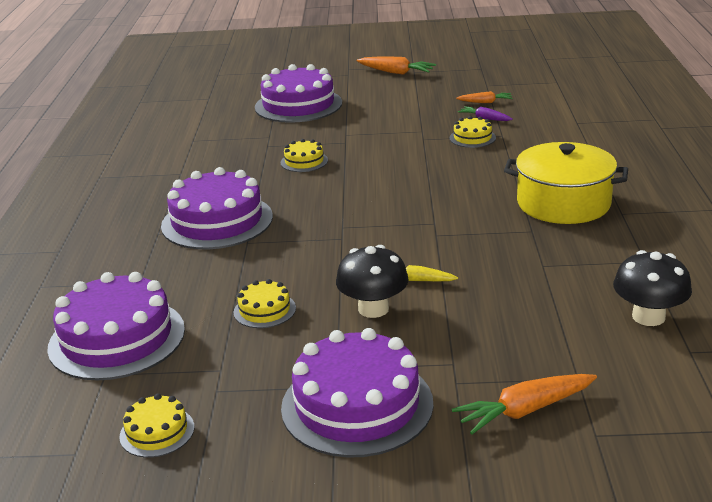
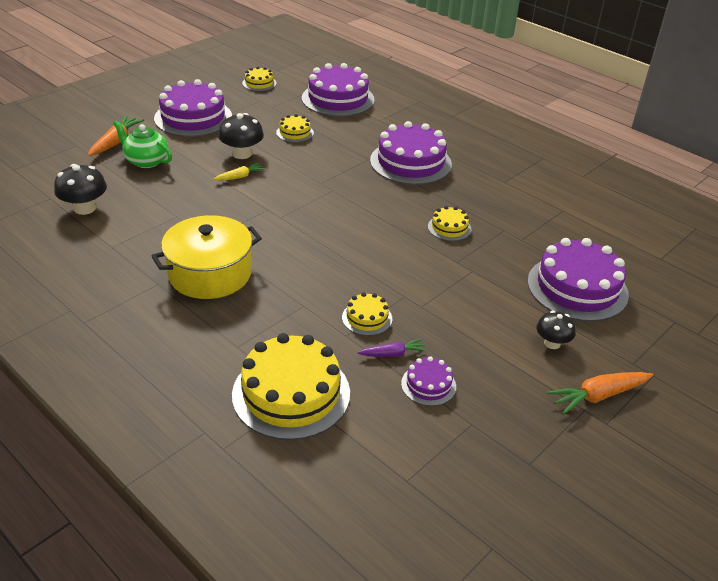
camera: 130 degrees right, 10 degrees up
orange carrot [456,91,513,103] -> purple cake [401,356,456,406]
none -> green teapot [113,121,172,168]
none -> yellow cake [232,333,350,440]
none -> black mushroom [537,311,576,349]

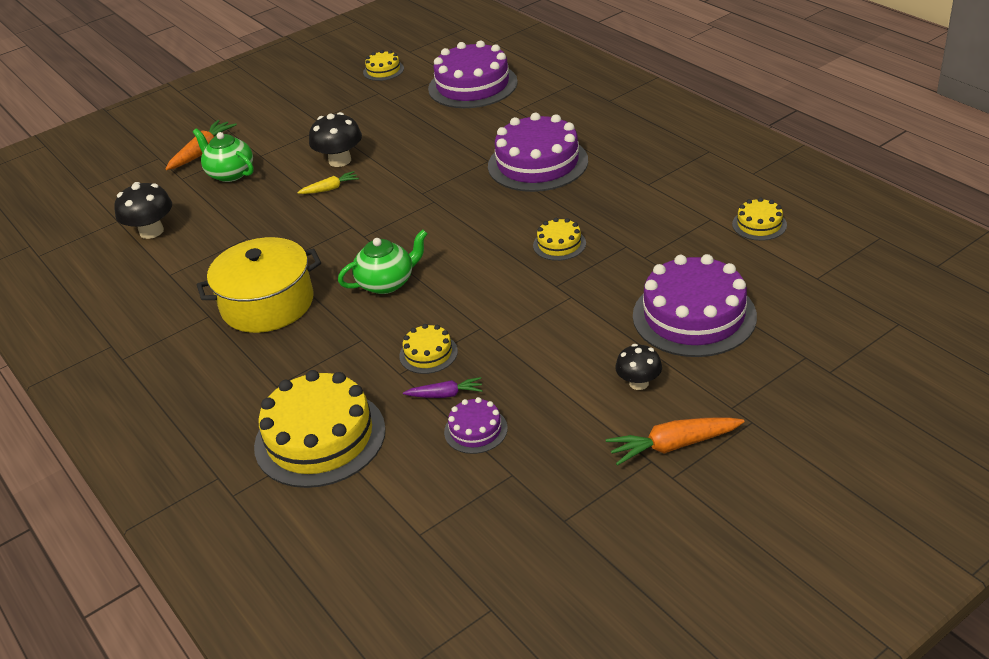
camera: 15 degrees right, 0 degrees up
purple cake [154,79,232,137] -> none
yellow cake [276,114,314,142] -> yellow cake moved to [732,197,787,241]
none -> green teapot [338,230,428,294]

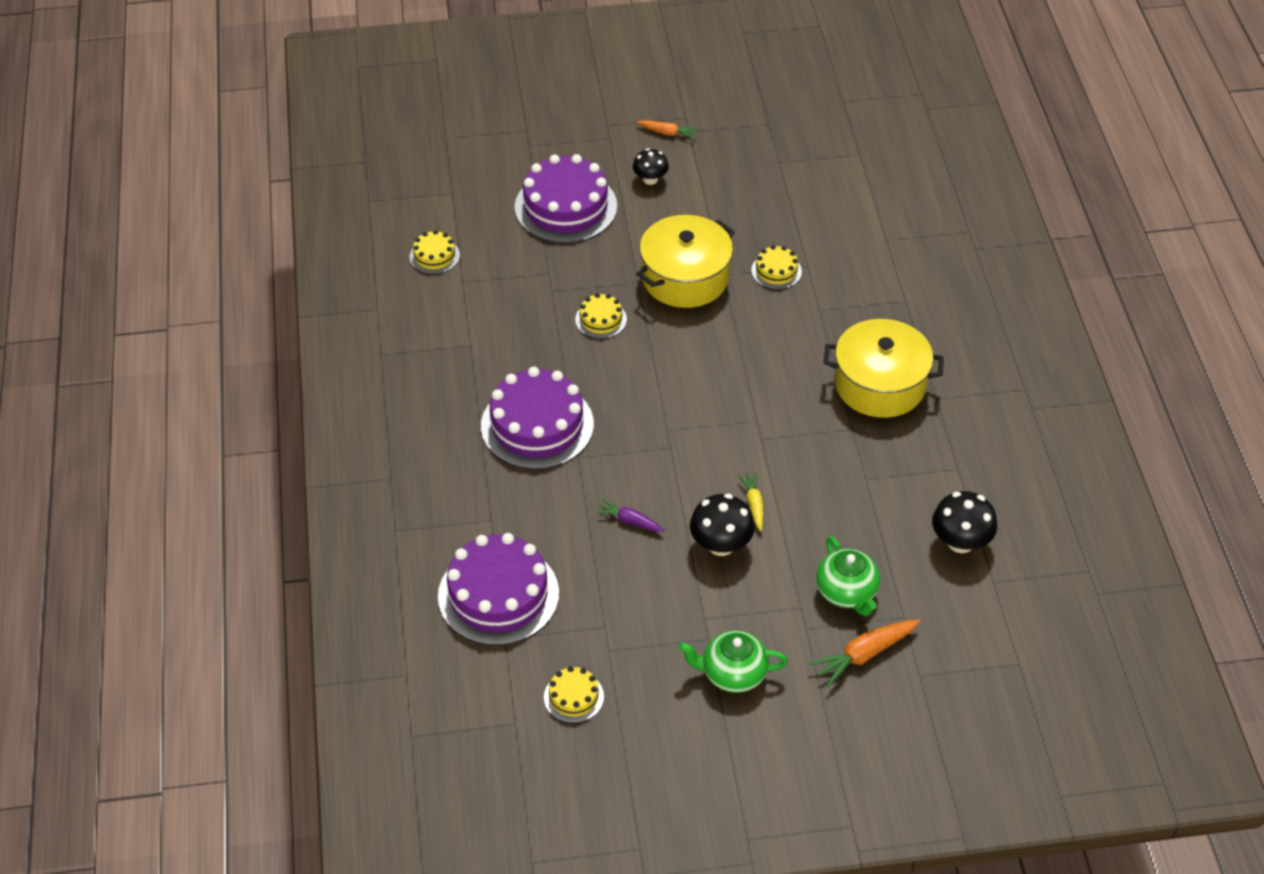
camera: 155 degrees left, 10 degrees up
yellow cake [254,370,386,488] -> none
yellow carrot [297,171,359,194] -> yellow carrot turned 75 degrees clockwise [738,473,764,531]
green teapot [338,230,428,294] -> green teapot moved to [678,631,788,693]
purple carrot [403,377,483,398] -> purple carrot moved to [595,499,665,532]
purple cake [444,397,508,454] -> none
orange carrot [606,417,745,466] -> orange carrot [637,120,698,139], size x0.62
none -> yellow pot [637,215,735,308]

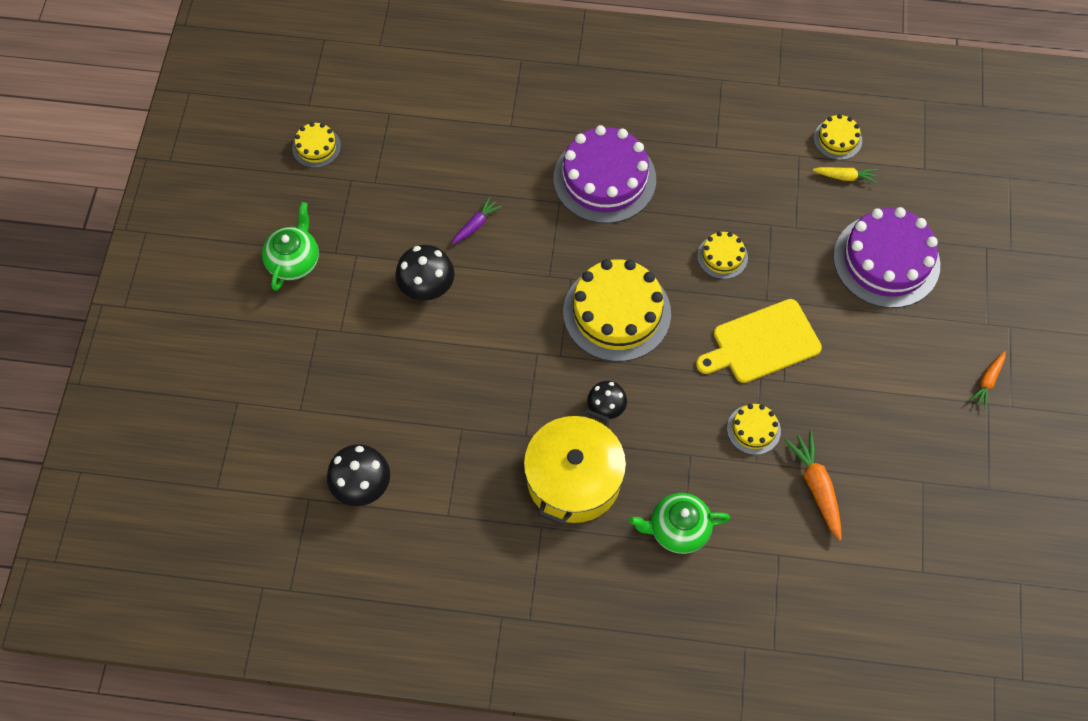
camera: 105 degrees right, 15 degrees up
purple cake [438,533,559,645] -> none
black mushroom [633,148,669,185] -> black mushroom moved to [587,381,627,419]
yellow pot [637,215,735,308] -> yellow cutting board [696,299,822,383]
yellow carrot [738,473,764,531] -> yellow carrot moved to [813,167,877,183]
orange carrot [809,619,920,687] -> orange carrot moved to [784,431,842,540]
green teapot [816,536,880,616] -> green teapot moved to [629,493,730,554]
none -> yellow cake [563,259,671,362]

